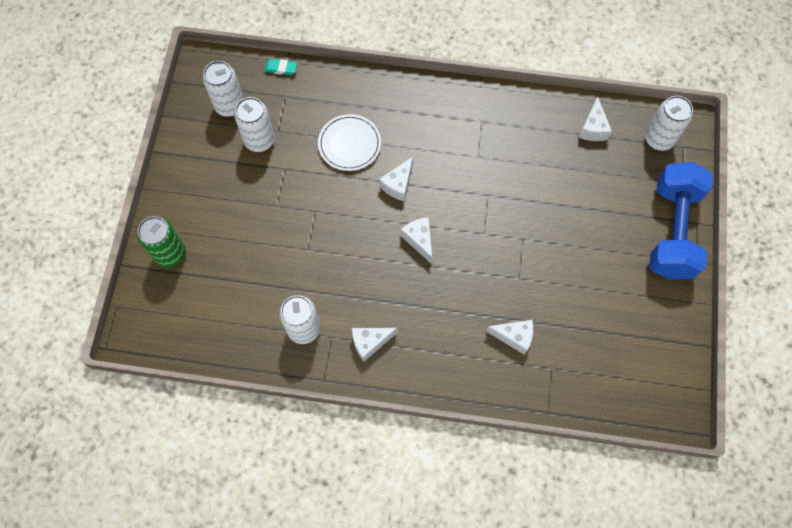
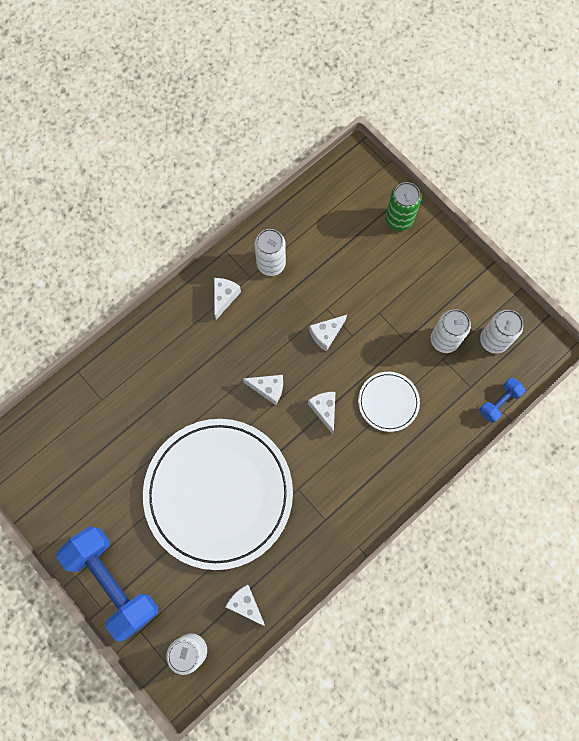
camera: 130 degrees right, 5 degrees up
turquoise eraser [264,59,297,75] -> blue dumbbell [479,378,526,423]
white cheese [486,320,533,355] -> white cheese moved to [309,315,347,352]
none -> white plate [143,419,293,570]

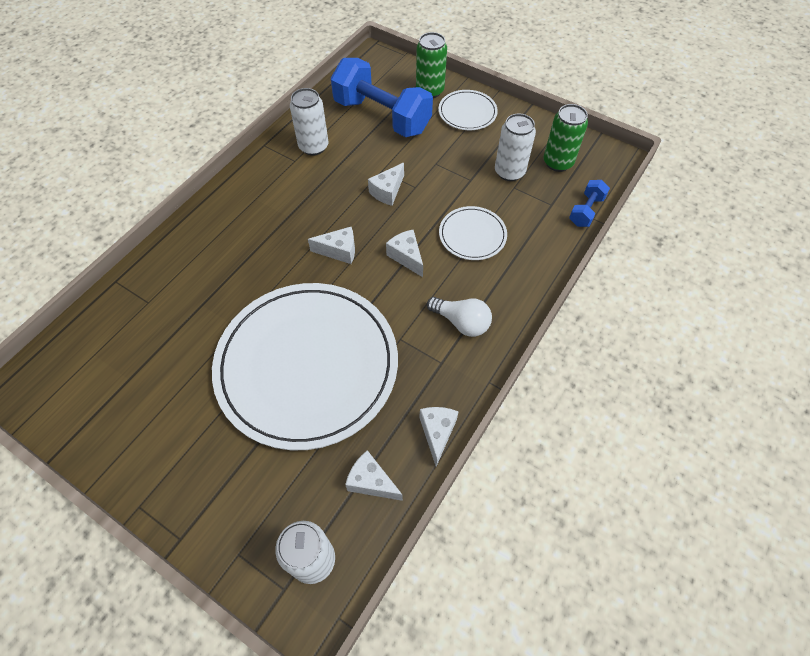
camera: 15 degrees left, 15 degrees down
blue dumbbell [56,526,158,642] -> blue dumbbell moved to [331,58,433,137]
white cheese [214,278,241,320] -> white cheese moved to [419,407,459,466]
white can [480,310,523,354] -> green can [544,104,588,172]
none -> white light bulb [427,297,492,337]
none -> white plate [438,90,498,130]

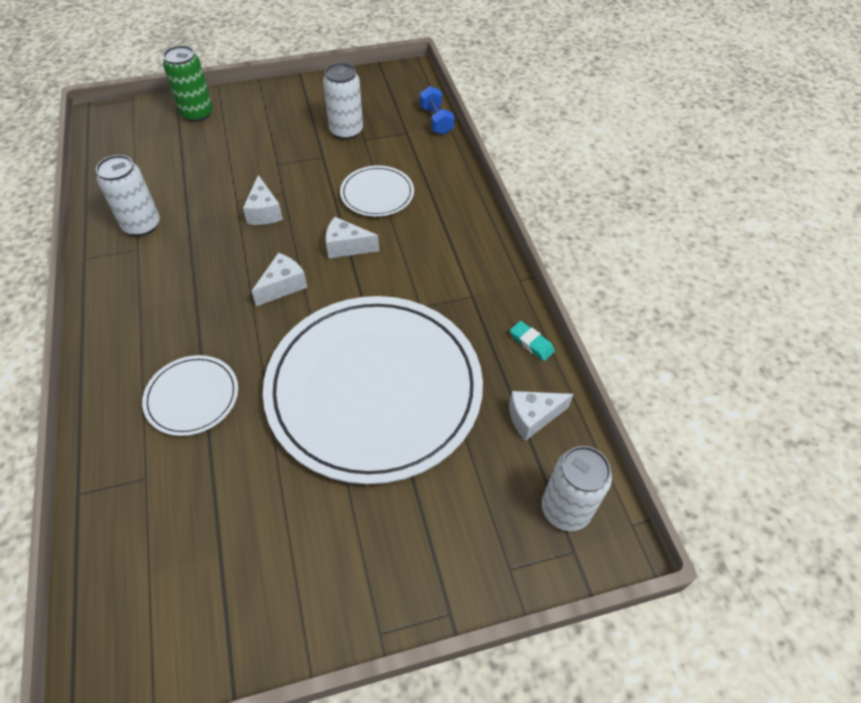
camera: 50 degrees left, 5 degrees down
blue dumbbell [331,58,433,137] -> none
white cheese [419,407,459,466] -> turquoise eraser [510,321,555,361]
white light bulb [427,297,492,337] -> none
white plate [438,90,498,130] -> white plate moved to [142,355,238,436]
green can [544,104,588,172] -> none

